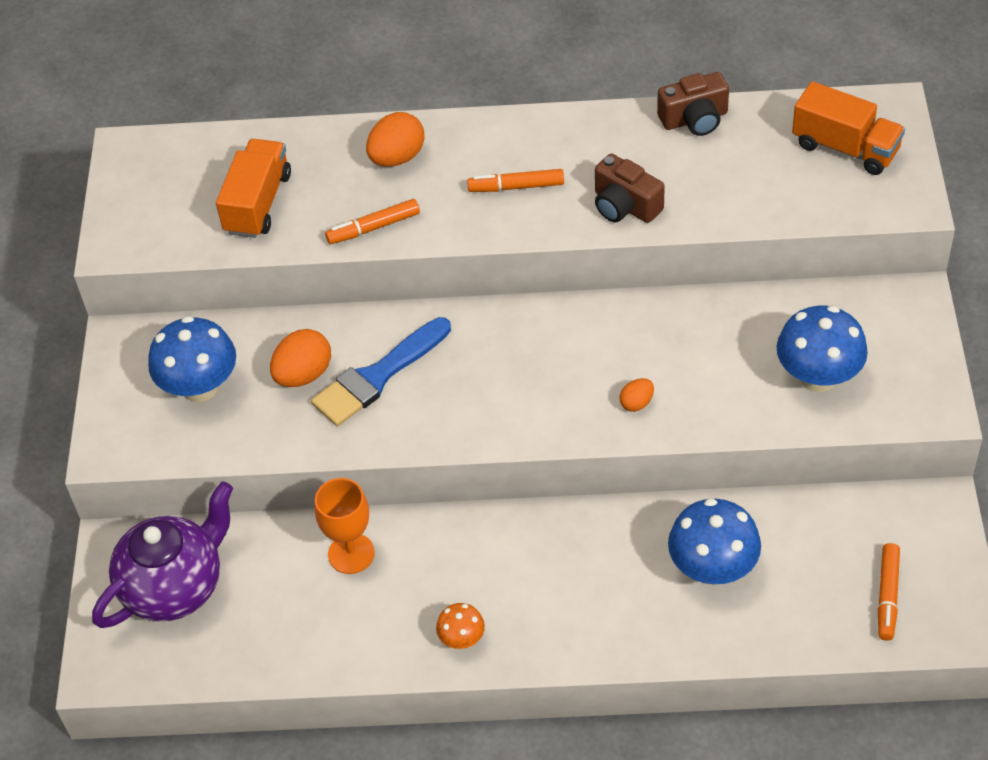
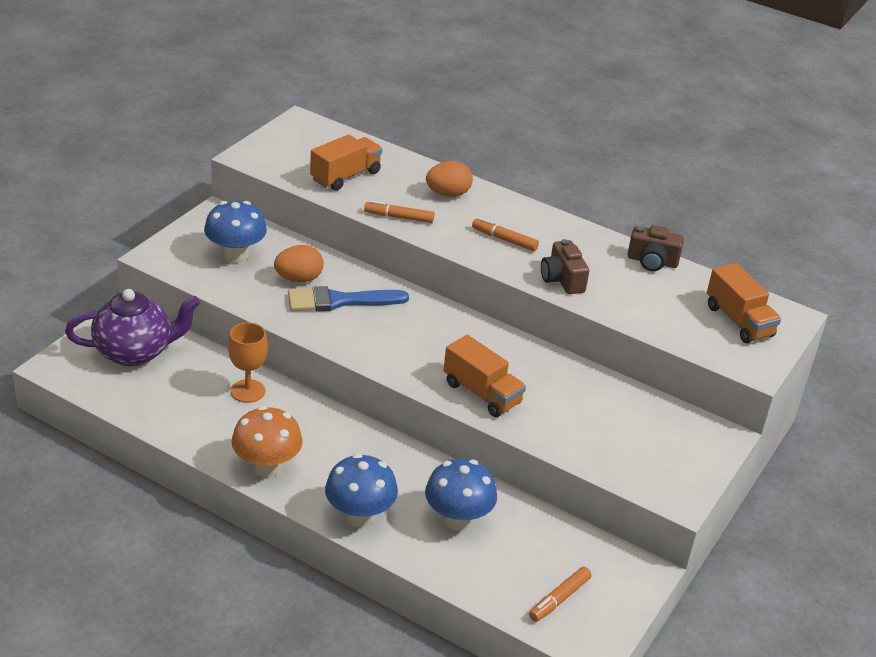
camera: 25 degrees right, 15 degrees down
orange mushroom [436,603,485,649] -> orange mushroom [231,406,303,477], size x1.91
orange egg [620,378,654,412] -> orange truck [444,335,526,417]
blue mushroom [777,306,868,392] -> blue mushroom moved to [325,454,398,527]

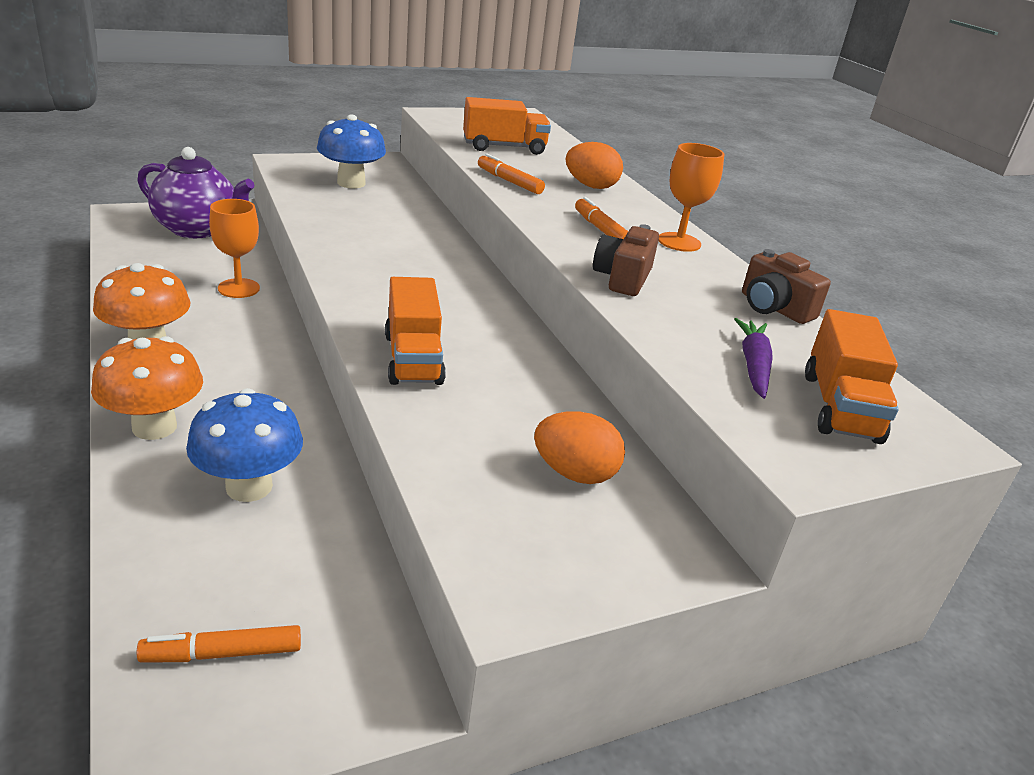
camera: 35 degrees right, 5 degrees down
orange egg [274,245,324,282] -> orange egg moved to [534,411,625,484]
blue brush [288,286,409,311] -> none
blue mushroom [325,454,398,527] -> orange mushroom [91,336,203,440]
none -> orange goblet [658,143,724,252]
none -> purple carrot [734,318,773,399]

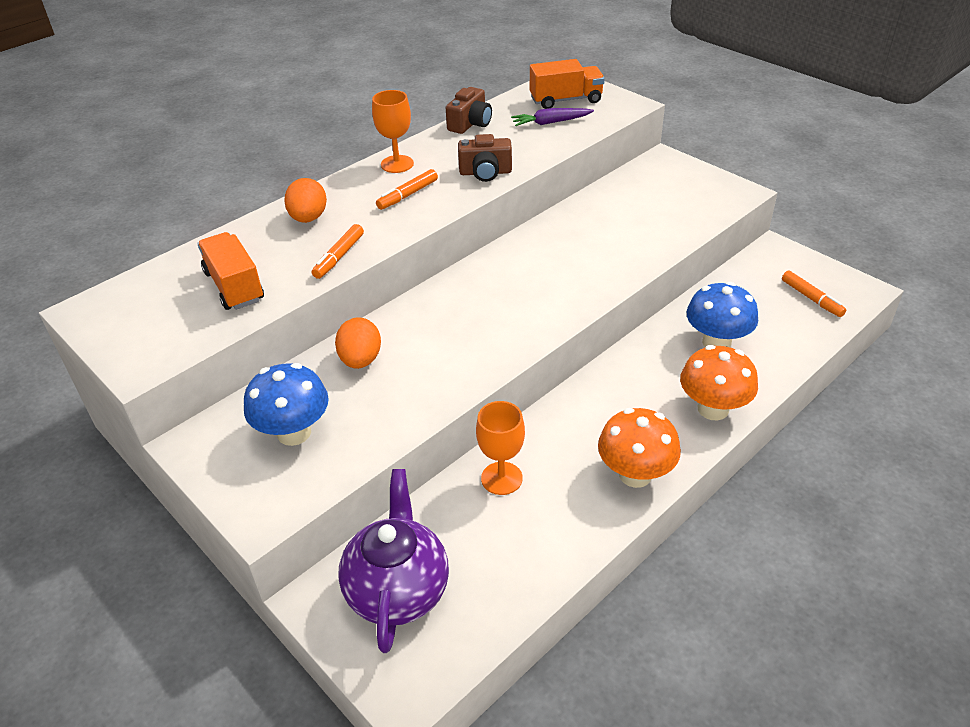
camera: 105 degrees left, 10 degrees up
orange truck [385,277,446,385] -> none
orange egg [534,411,625,484] -> orange egg moved to [335,317,381,369]

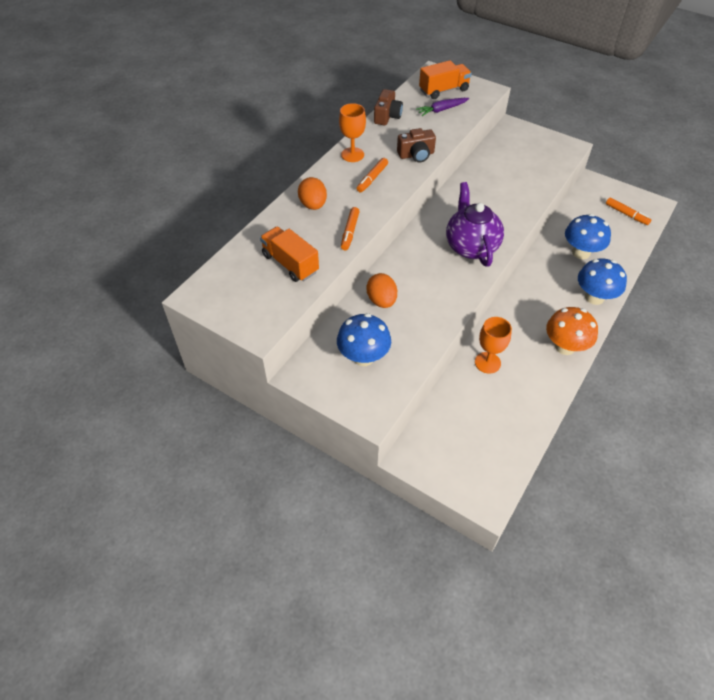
camera: 15 degrees left, 10 degrees up
purple teapot [338,469,449,653] -> purple teapot moved to [446,182,504,267]
orange mushroom [680,345,758,420] -> blue mushroom [578,258,627,305]

